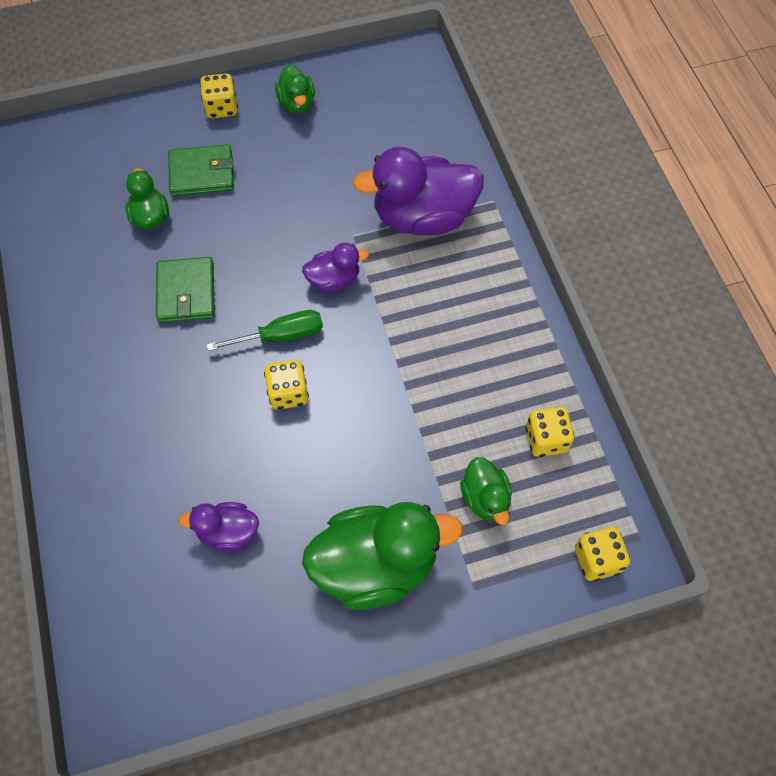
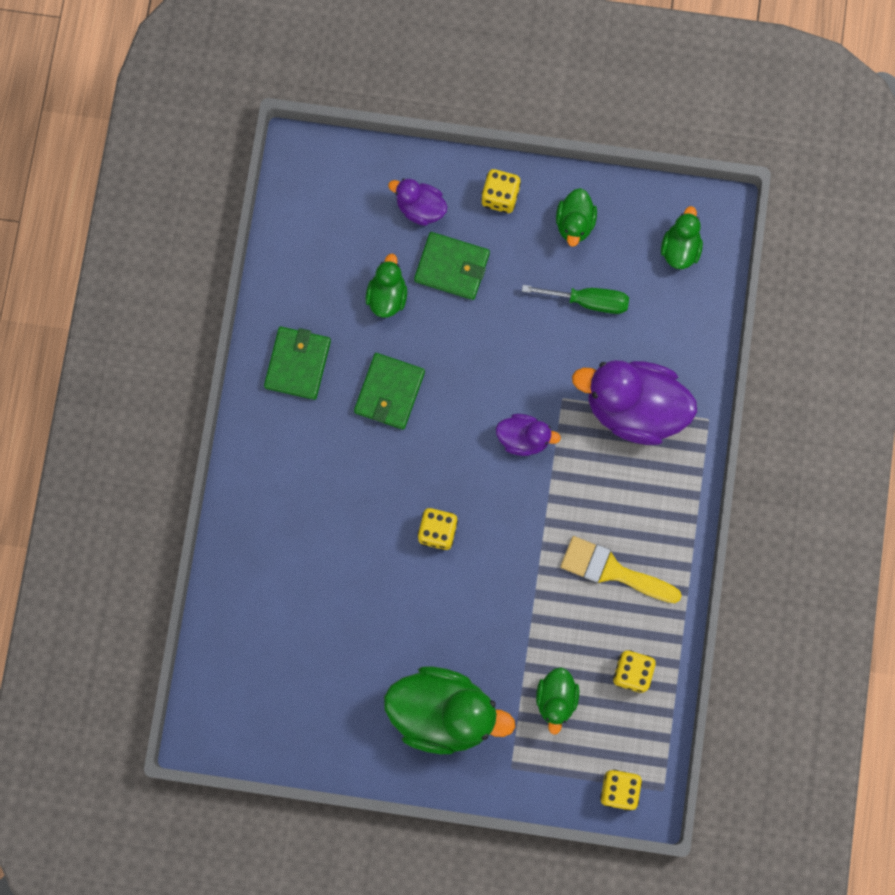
camera: 25 degrees right, 15 degrees up
purple duck [178,502,259,552] -> purple duck moved to [388,178,448,226]
green screwdriver [206,310,323,351] -> green screwdriver moved to [522,285,629,314]
none -> green wallet [264,327,331,400]
none -> yellow brush [560,536,682,603]
none -> green duck [661,206,703,269]

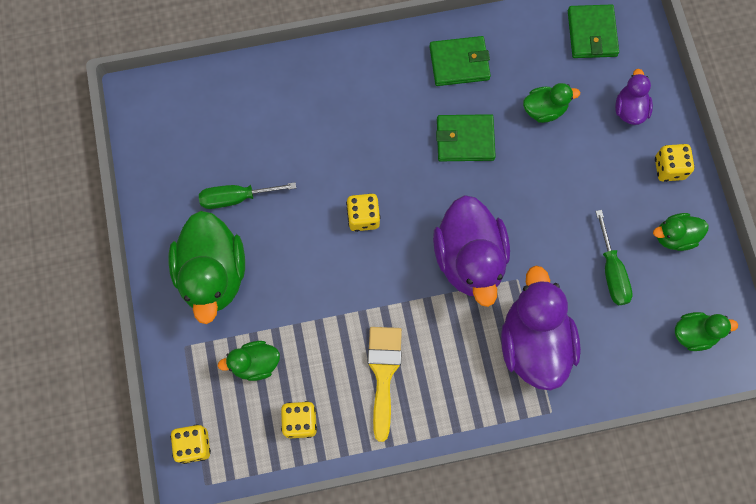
camera: 70 degrees right, 5 degrees down
green wallet [414,232,490,300] -> green wallet moved to [568,5,619,58]
purple duck [496,414,561,456] -> purple duck [433,195,510,307], size x1.96
none -> green screwdriver [199,182,296,209]

